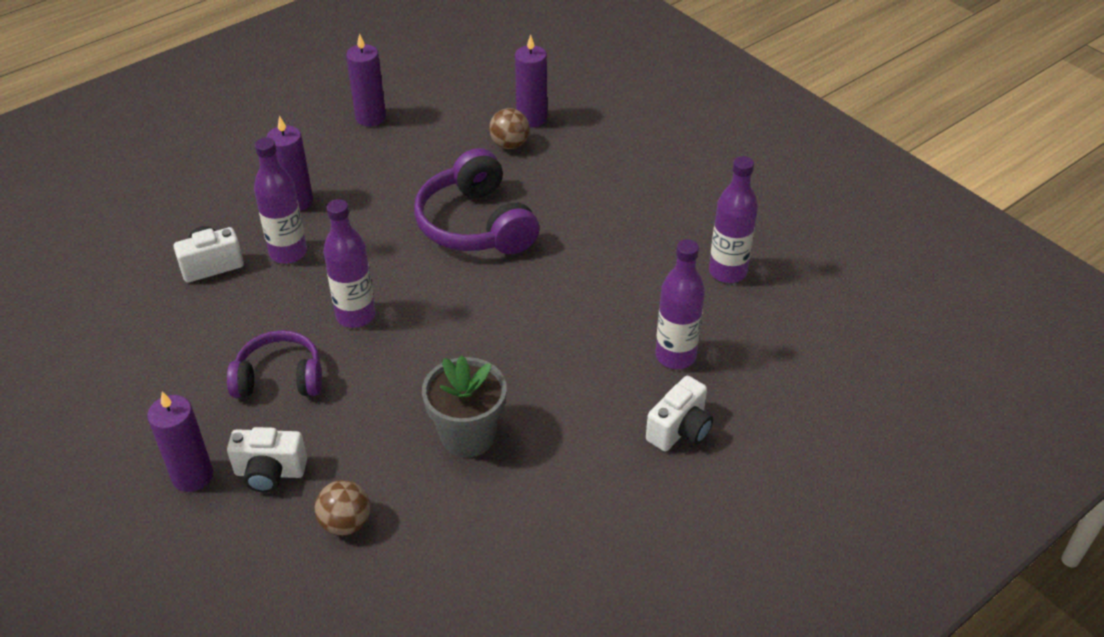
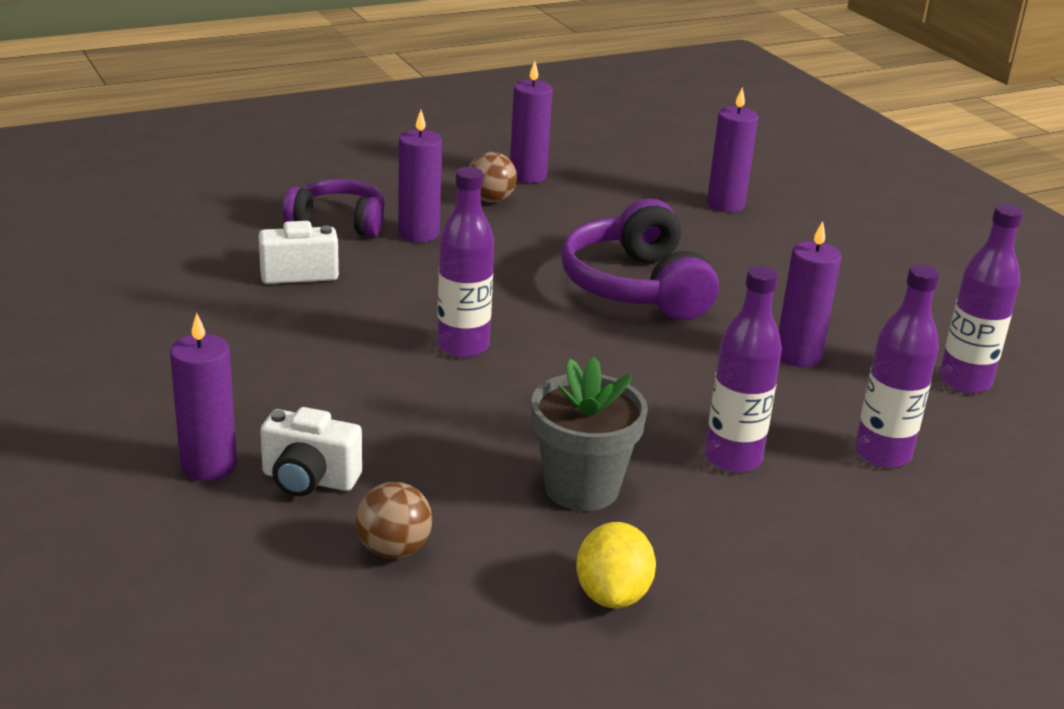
camera: 10 degrees right, 15 degrees down
purple headphones [227,330,322,398] -> purple headphones moved to [282,179,385,237]
purple bottle [254,137,307,264] -> purple bottle moved to [705,266,782,472]
brown ball [489,108,530,149] -> brown ball moved to [469,152,517,202]
white camera [646,376,713,451] -> none
none -> yellow lemon [576,522,656,608]
none -> purple candle [779,221,841,367]

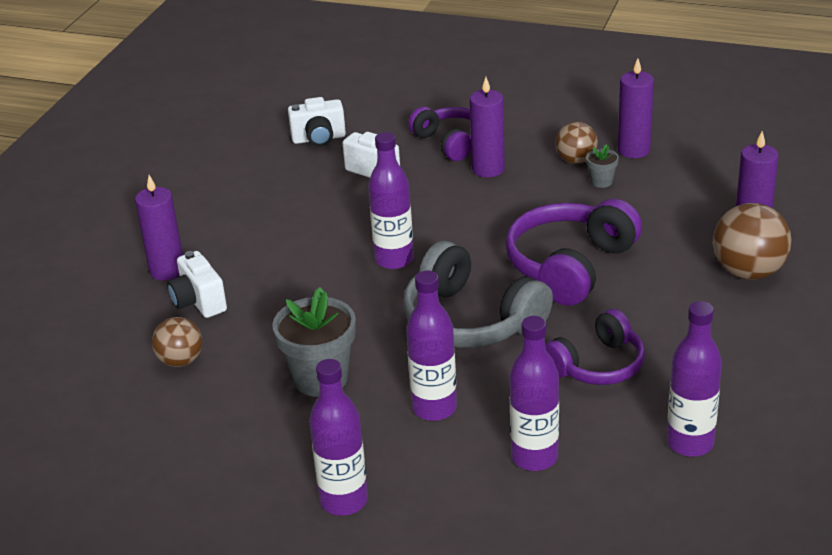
camera: 50 degrees right, 5 degrees up
yellow lemon [576,522,656,608] -> none
purple candle [779,221,841,367] -> purple headphones [545,309,645,385]
none -> white camera [288,97,346,146]
none -> purple bottle [309,359,368,516]
none -> grey headphones [403,241,553,348]
none -> grey flower pot [586,145,619,188]
none -> brown ball [713,203,792,280]

